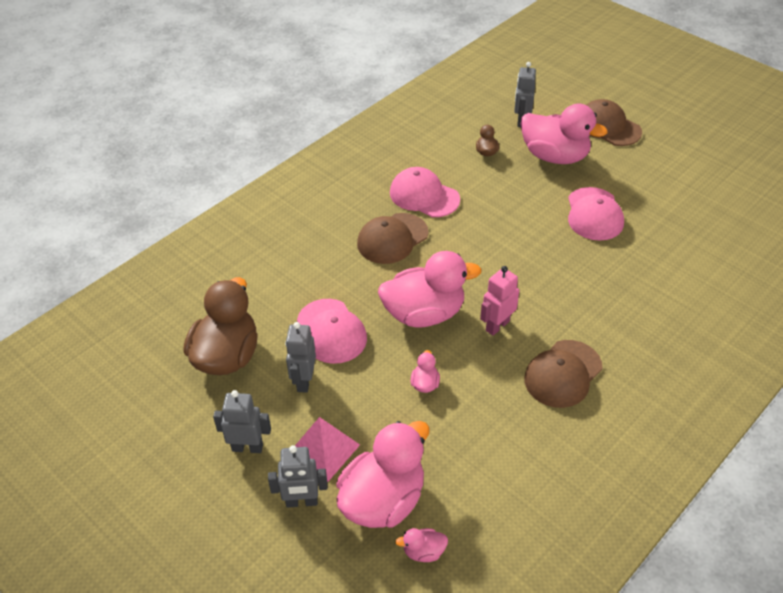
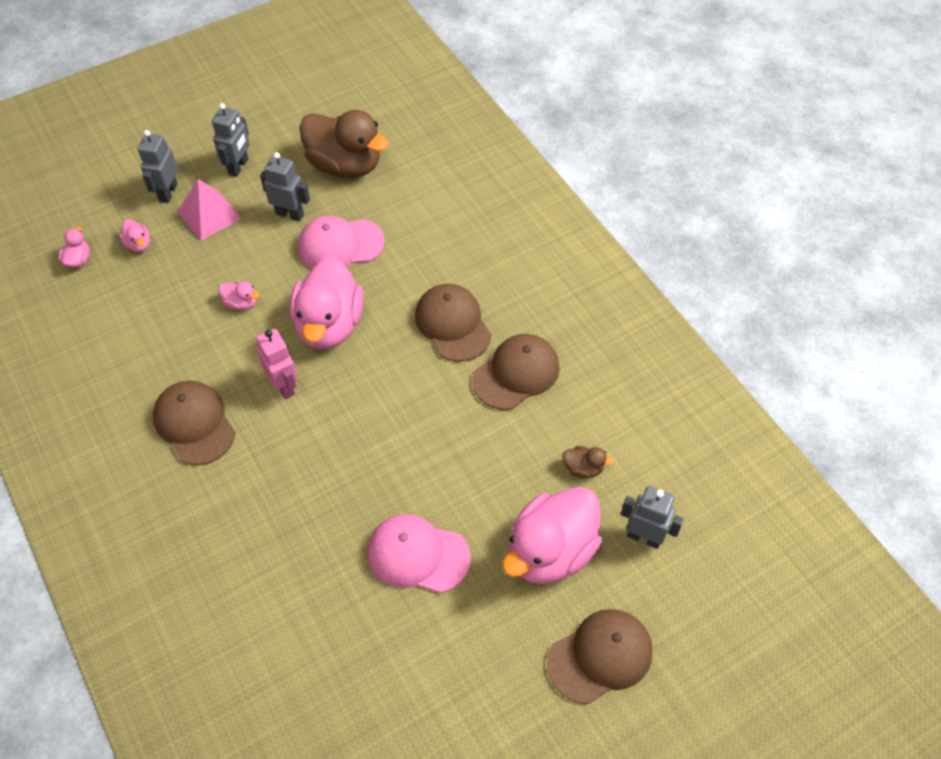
camera: 105 degrees right, 10 degrees up
pink duck [336,421,430,528] -> pink duck [119,219,150,252], size x0.42
pink cap [390,167,460,217] -> brown cap [472,334,560,410]

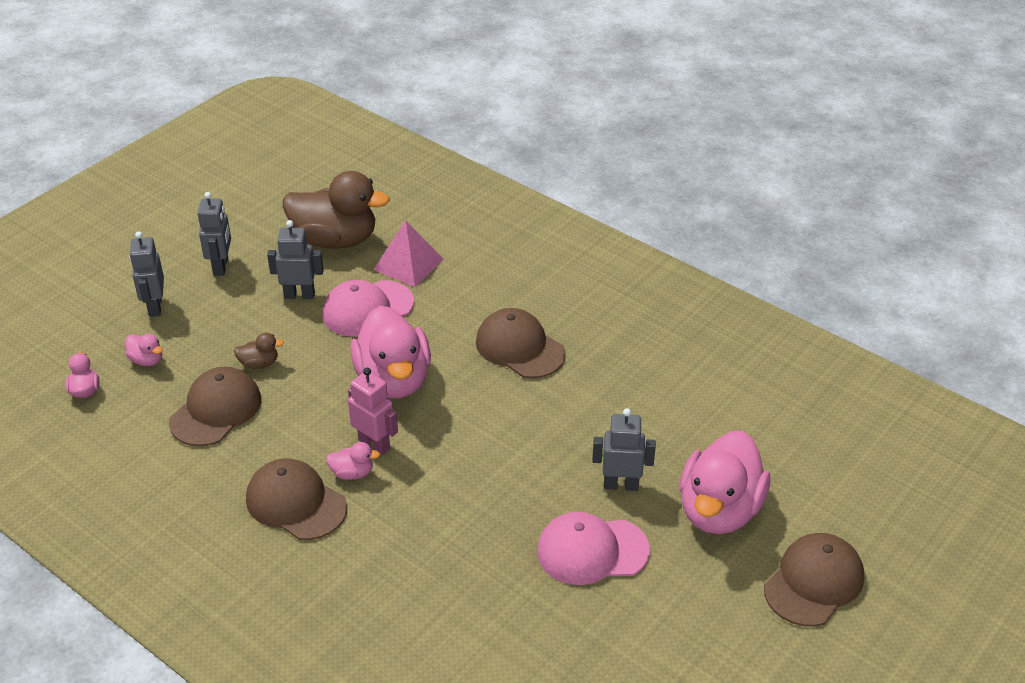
camera: 20 degrees left, 15 degrees down
pink pyramid [177,179,242,241] -> pink pyramid moved to [373,220,443,287]
pink duck [218,281,260,310] -> pink duck moved to [326,442,380,480]
brown cap [472,334,560,410] -> brown cap moved to [169,367,261,446]
brown duck [562,446,614,478] -> brown duck moved to [234,333,284,369]
grey robot [621,486,684,549] -> grey robot moved to [592,408,656,491]

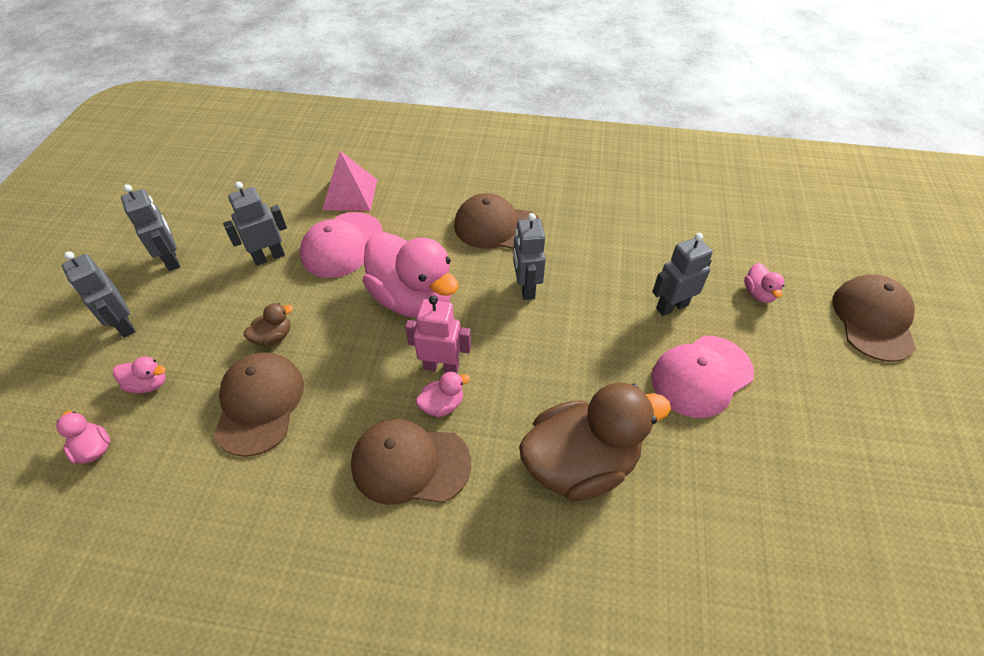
camera: 30 degrees left, 10 degrees up
brown duck [283,171,390,249] -> brown duck moved to [519,382,671,501]
pink duck [680,431,770,534] -> pink duck [744,263,784,303], size x0.42
none -> grey robot [513,213,546,300]

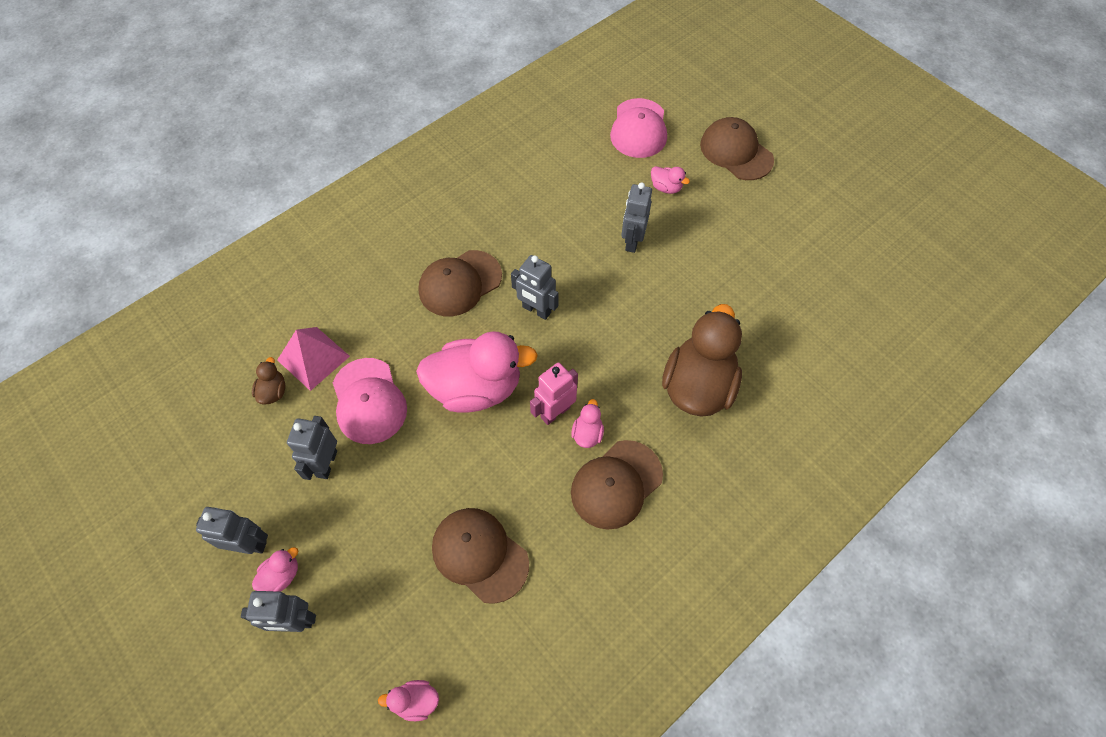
camera: 50 degrees left, 10 degrees up
pink duck [113,356,166,394] -> pink duck moved to [252,547,298,592]
brown duck [244,303,293,347] -> brown duck moved to [252,357,285,405]
pink cap [651,336,754,418] -> pink cap moved to [610,98,667,158]

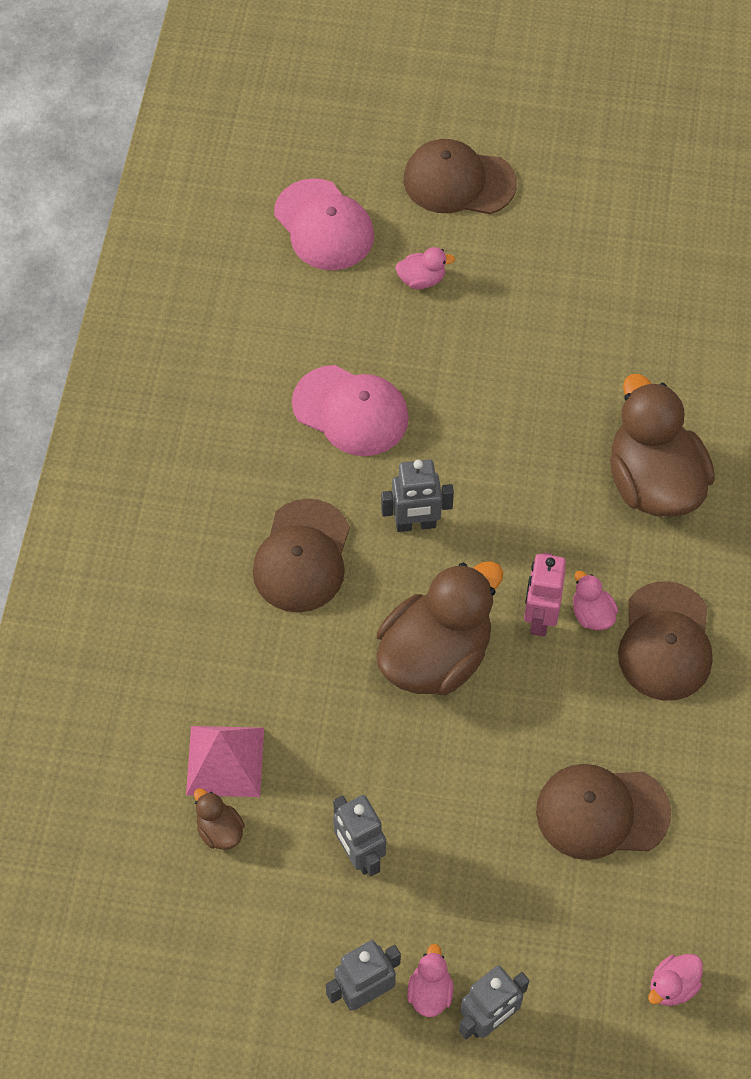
camera: 40 degrees left, 0 degrees up
pink cap [333,358,407,444] -> pink cap moved to [292,365,409,456]
pink duck [416,331,538,413] -> brown duck [376,561,503,695]
grey robot [621,182,652,253] -> none

